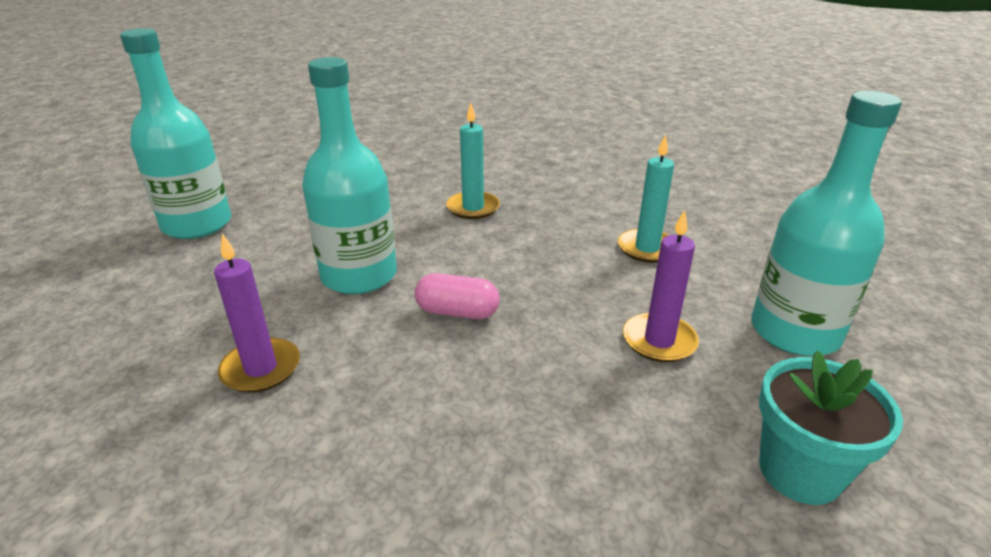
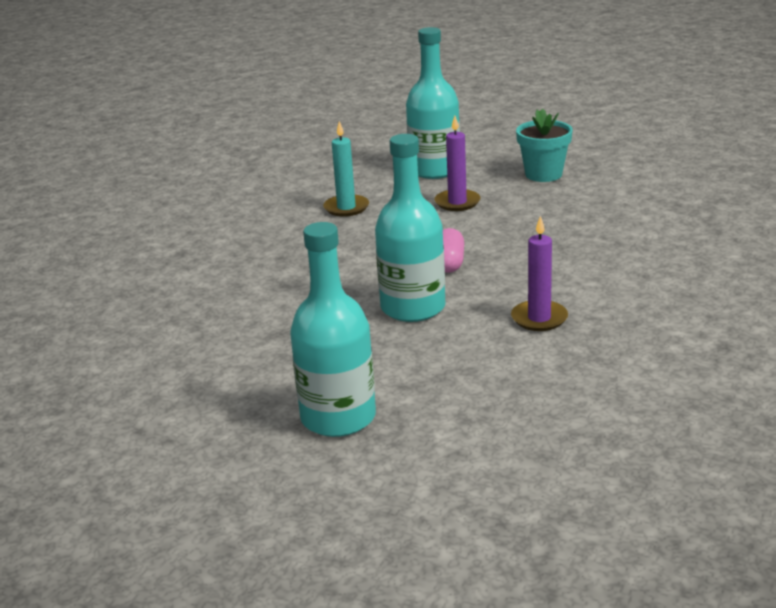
camera: 95 degrees left, 5 degrees down
turquoise candle [446,103,500,219] -> none

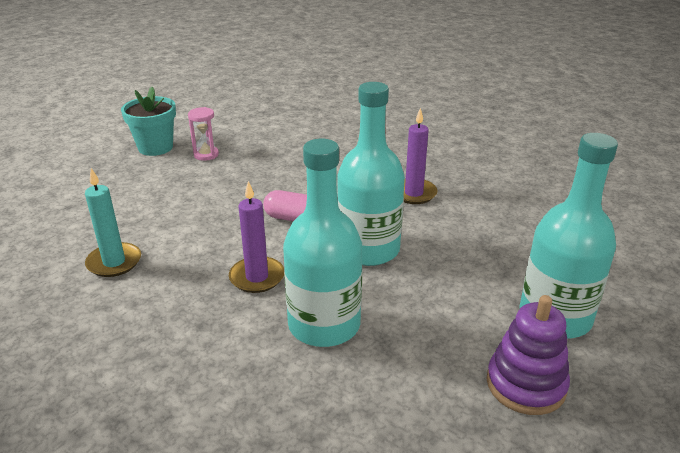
camera: 80 degrees left, 5 degrees up
turquoise bottle [406,27,460,179] -> turquoise bottle moved to [283,139,362,347]
purple candle [434,116,481,211] -> purple candle moved to [229,181,284,293]
none -> pink hourglass [188,107,219,161]
none -> purple stacking toy [487,295,570,415]

